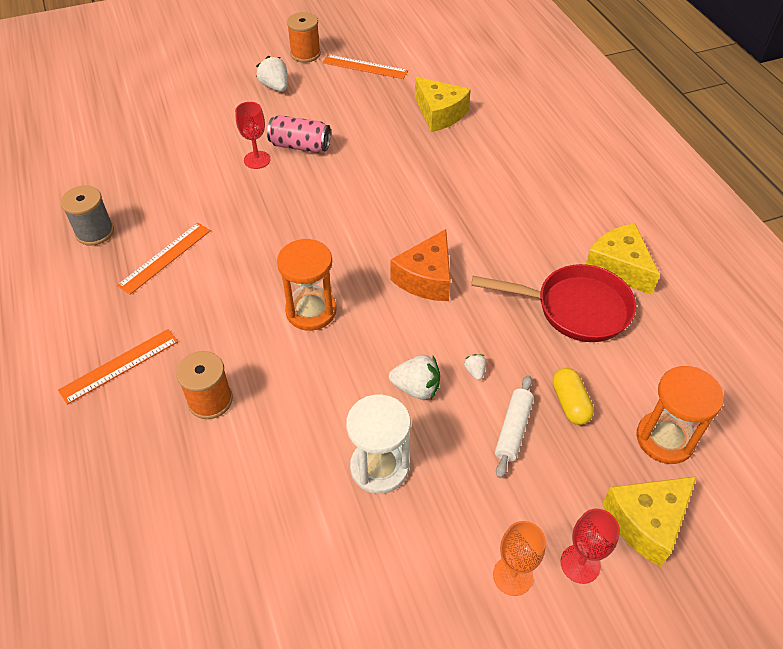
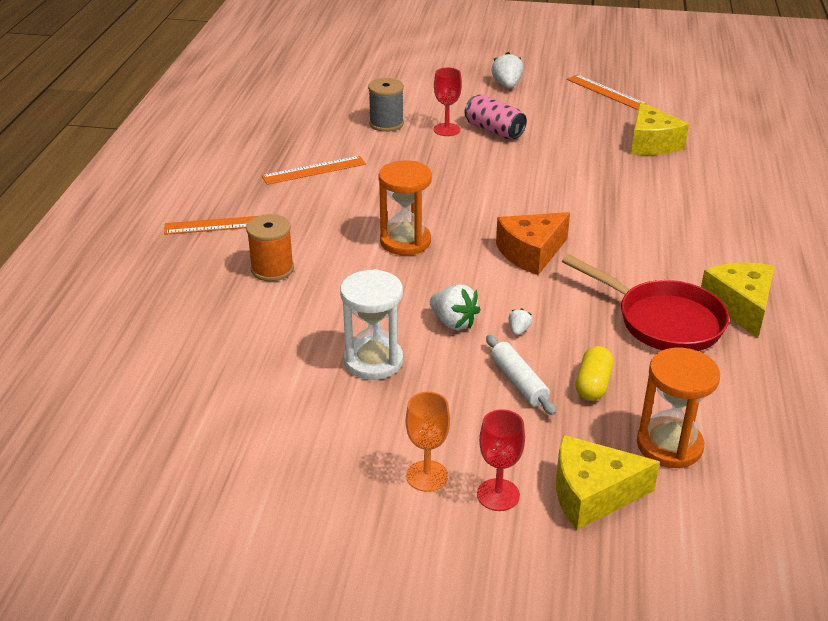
camera: 30 degrees right, 15 degrees down
grey spool [61,185,114,246] -> grey spool moved to [368,78,404,132]
orange spool [287,12,321,63] -> none
white rolling pin [495,375,534,478] -> white rolling pin turned 75 degrees counterclockwise [486,335,556,415]

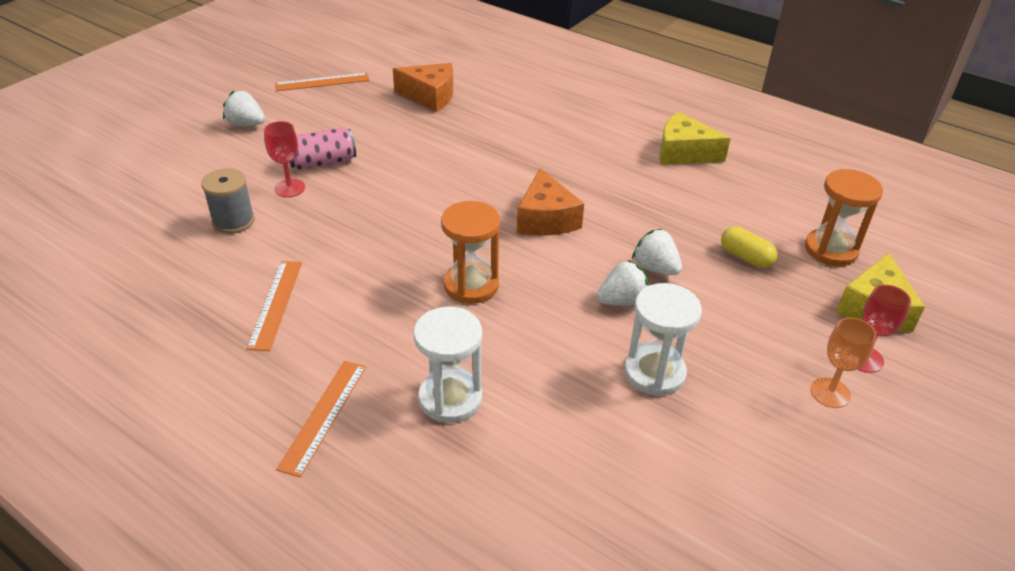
camera: 65 degrees left, 5 degrees up
orange spool [246,214,294,281] -> white hourglass [414,307,482,423]
white rolling pin [486,335,556,415] -> none
white strawberry [509,308,532,336] -> white strawberry [632,229,682,275], size x1.92
red pan [562,254,729,351] -> none
yellow cheese [631,102,689,155] -> orange cheese [393,63,453,112]

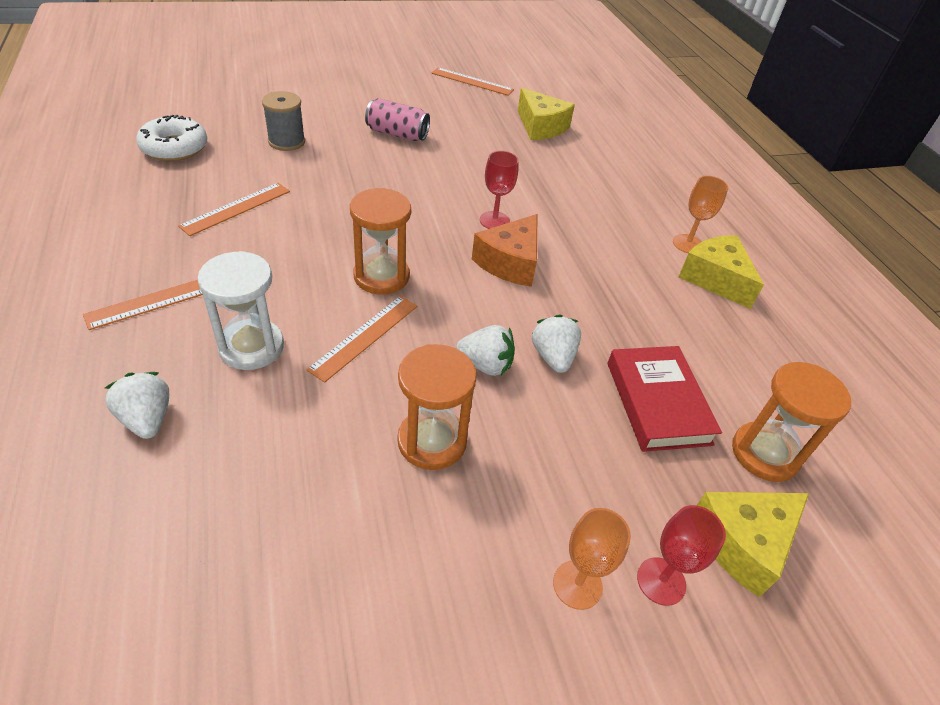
camera: 35 degrees right, 5 degrees up
white strawberry [223,91,265,126] -> white strawberry moved to [105,372,169,439]
red goblet [264,121,305,197] -> red goblet moved to [480,151,519,229]
orange cheese [393,63,453,112] -> yellow cheese [518,88,575,140]
white hourglass [624,283,702,396] -> orange hourglass [397,344,477,470]
yellow capsule [721,227,778,268] -> red book [608,346,722,452]
none -> white donut [136,115,207,161]
none -> orange ruler [306,296,418,383]
none -> orange goblet [673,176,728,253]

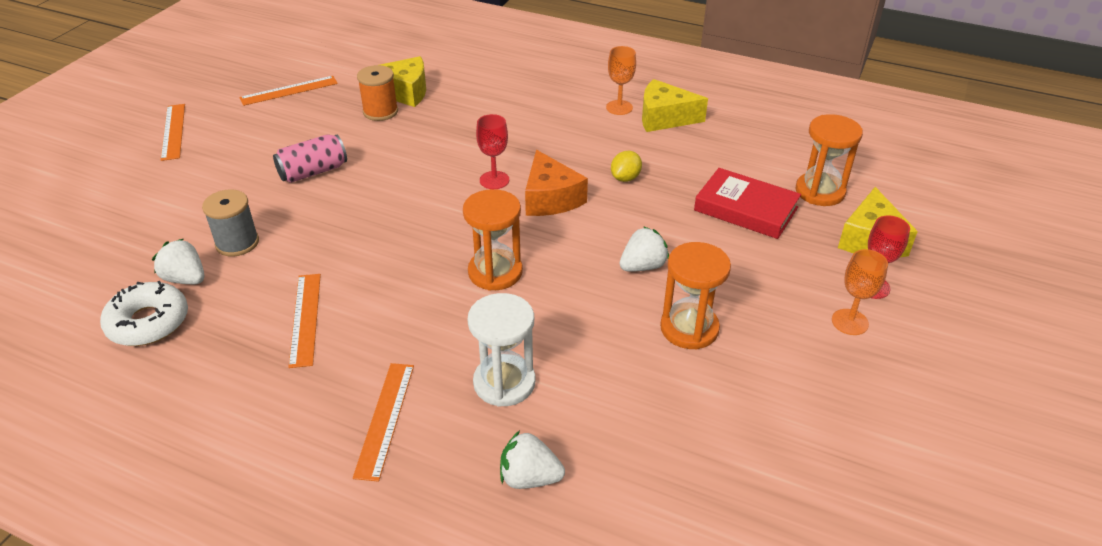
camera: 45 degrees left, 5 degrees down
orange ruler [306,296,418,383] -> orange ruler moved to [161,104,185,161]
white strawberry [532,314,581,373] -> white strawberry moved to [152,238,204,284]
none -> orange spool [357,65,398,121]
none -> yellow lemon [611,151,642,182]

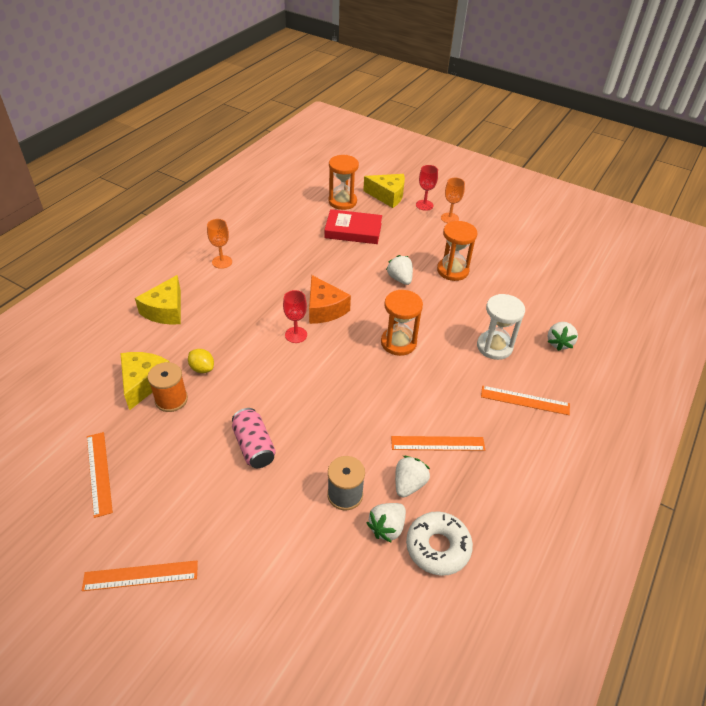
camera: 85 degrees left, 5 degrees up
orange cheese [525,150,588,216] -> orange cheese turned 75 degrees clockwise [309,275,351,324]
yellow lemon [611,151,642,182] -> yellow lemon moved to [188,349,214,373]
yellow cheese [642,79,708,132] -> yellow cheese moved to [135,275,181,325]
red book [694,168,801,239] -> red book turned 60 degrees clockwise [324,209,382,244]
none -> white strawberry [395,456,430,497]

